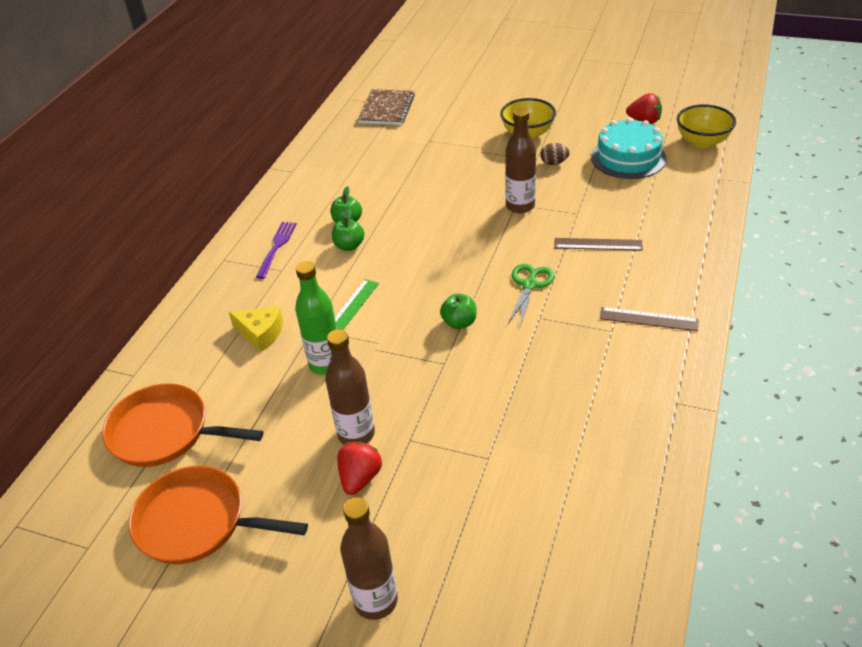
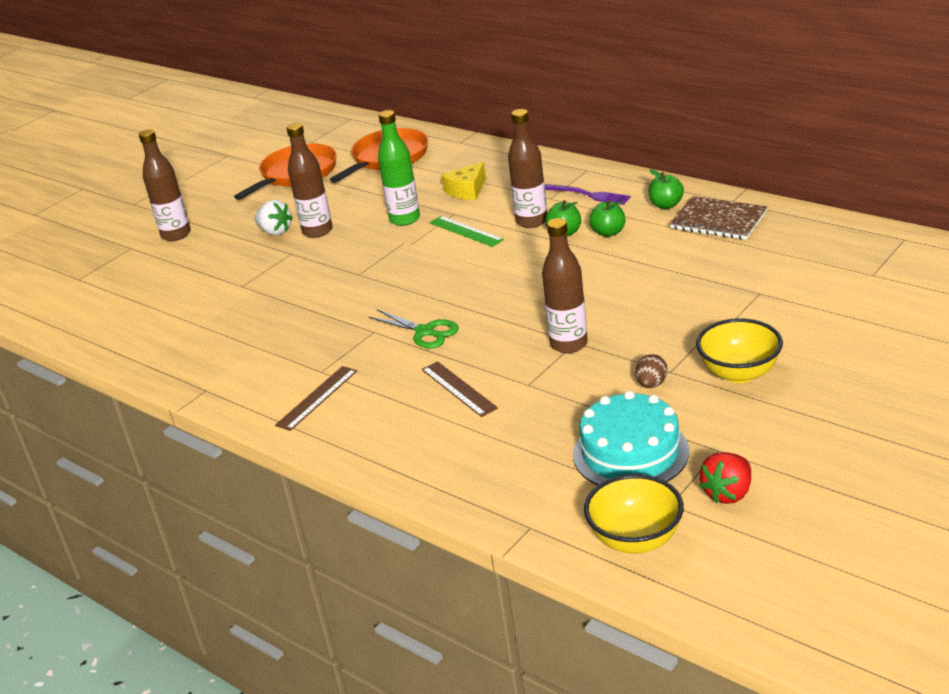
camera: 110 degrees right, 10 degrees down
red strawberry [337,442,382,495] -> white strawberry [255,200,293,235]
brown notebook [357,89,415,125] -> brown notebook moved to [670,196,767,240]
green apple [440,294,477,329] -> green apple moved to [648,169,684,209]
brown ruler [554,238,643,251] -> brown ruler turned 60 degrees counterclockwise [422,361,498,417]
none -> brown bottle [508,109,547,228]

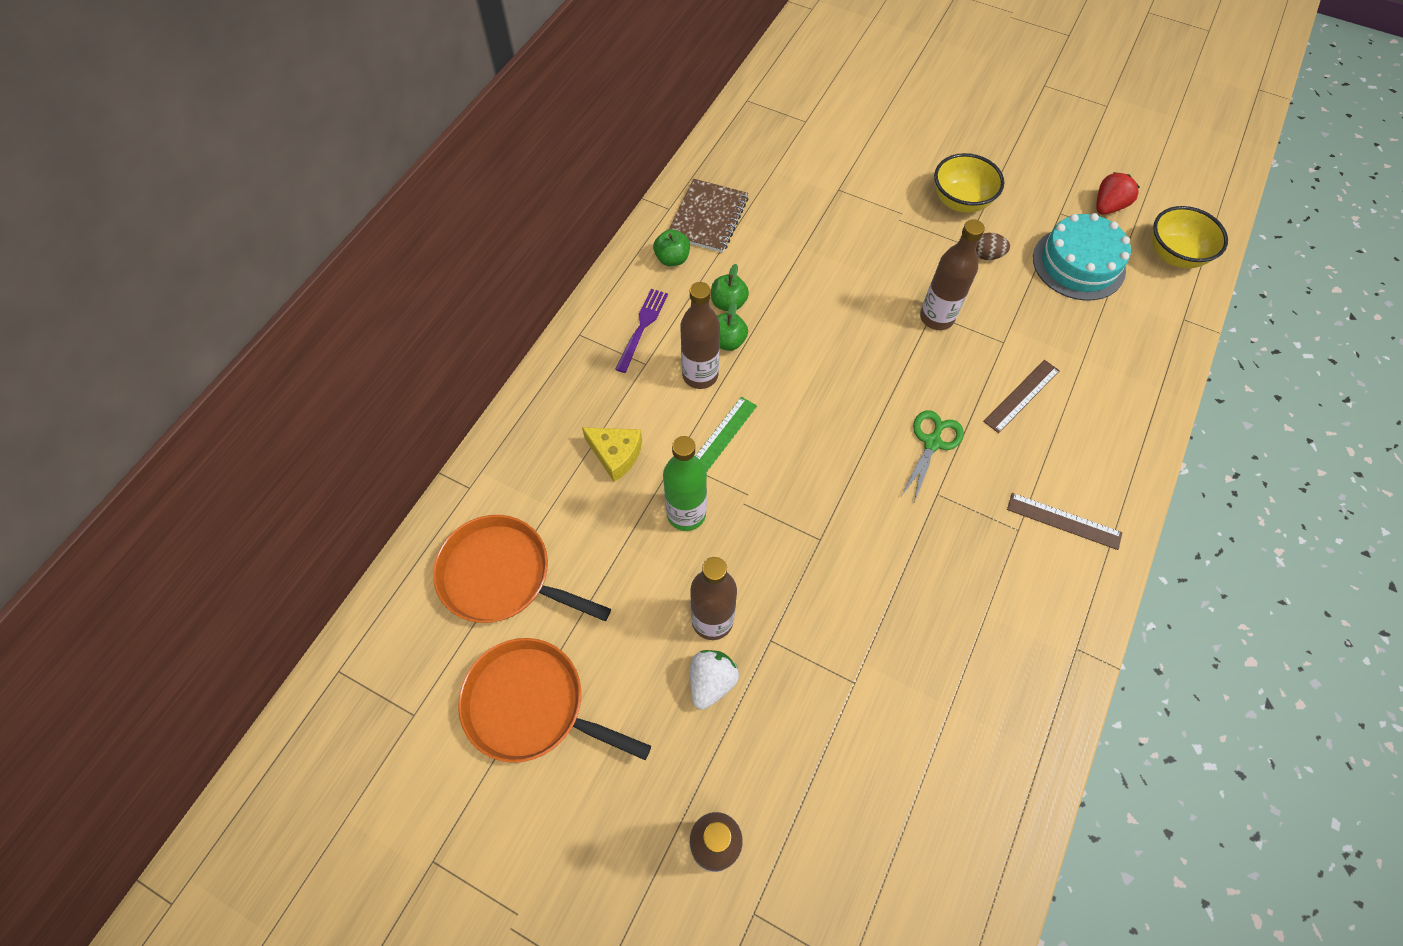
camera: 105 degrees left, 30 degrees up
red strawberry [699,452,751,504] -> red strawberry turned 75 degrees counterclockwise [1096,172,1140,215]

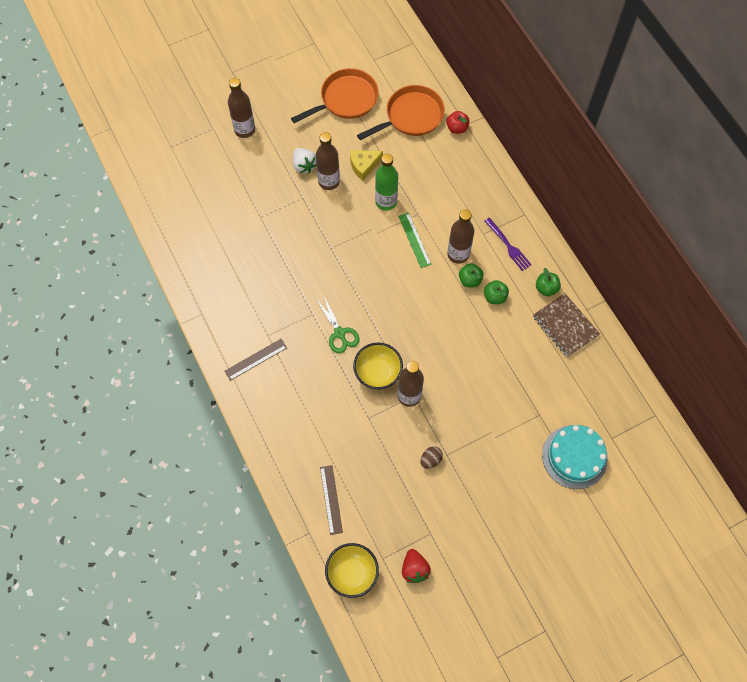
camera: 125 degrees right, 5 degrees up
yellow cheese [582,427,642,482] -> yellow cheese moved to [350,150,383,180]
yellow bowl [934,153,1004,213] -> yellow bowl moved to [353,342,403,389]
brown ruler [983,360,1060,433] -> brown ruler moved to [320,465,343,535]
turquoise cake [1033,213,1131,301] -> turquoise cake moved to [542,425,608,489]
none -> red apple [446,111,470,134]

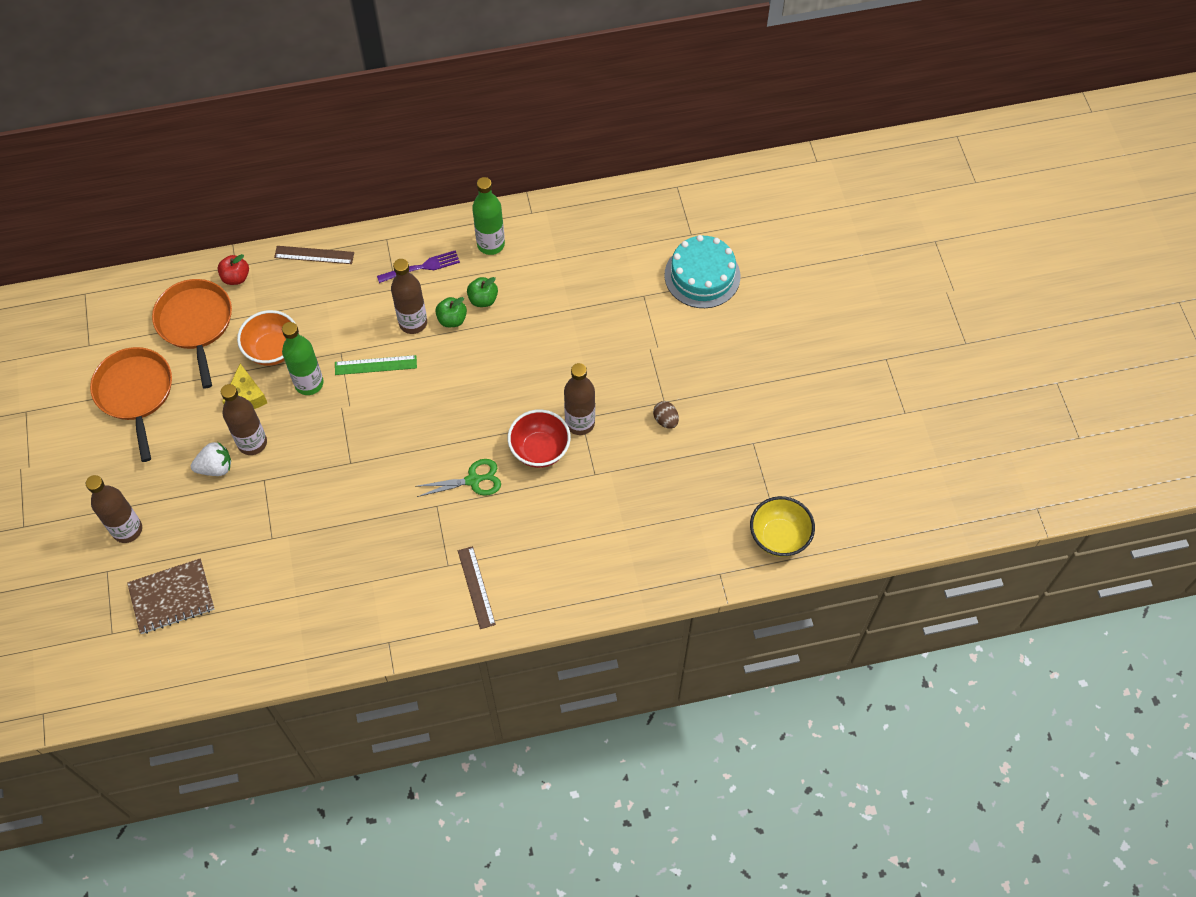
camera: 75 degrees left, 5 degrees down
brown ruler [320,465,343,535] -> brown ruler moved to [274,246,354,264]
yellow bowl [353,342,403,389] -> red bowl [508,409,571,468]
red strawberry [402,549,431,583] -> none
brown notebook [533,293,600,358] -> brown notebook moved to [127,558,214,634]
green apple [536,268,561,296] -> green bottle [472,177,505,255]
none -> orange bowl [237,310,296,366]

